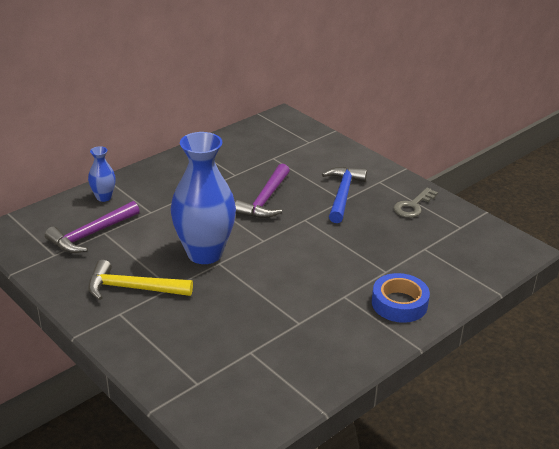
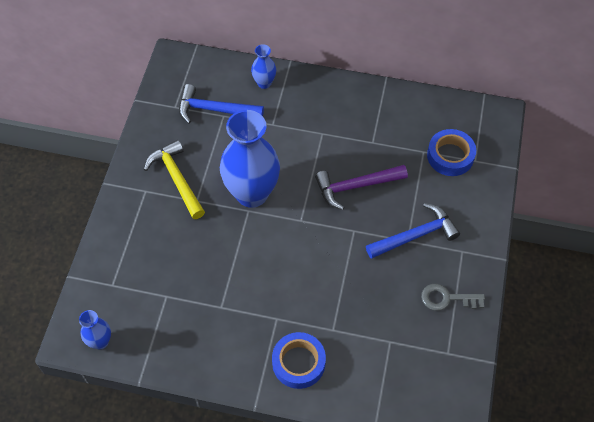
camera: 55 degrees right, 25 degrees up
purple hammer [45,201,140,253] -> blue hammer [179,84,264,123]
none -> blue vase [79,310,111,350]
none -> blue tape [427,129,476,176]

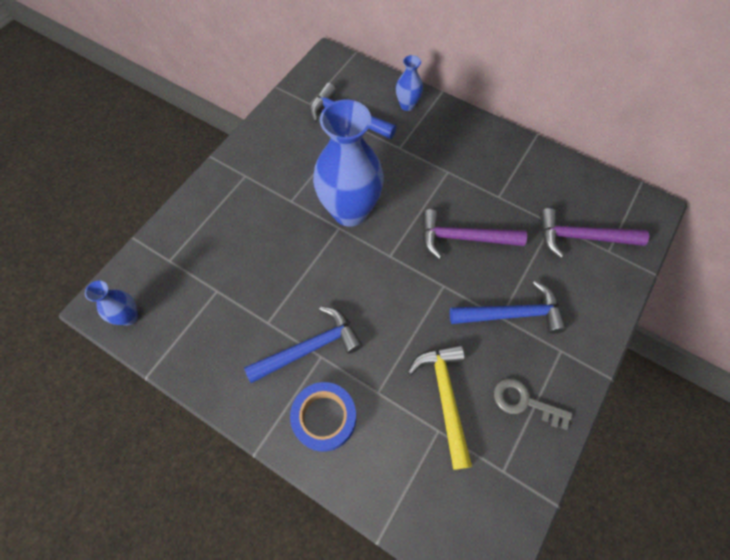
camera: 20 degrees right, 5 degrees up
yellow hammer [144,140,205,219] -> yellow hammer moved to [408,344,472,470]
blue tape [427,129,476,176] -> purple hammer [540,208,649,258]
none -> blue hammer [244,306,363,383]

